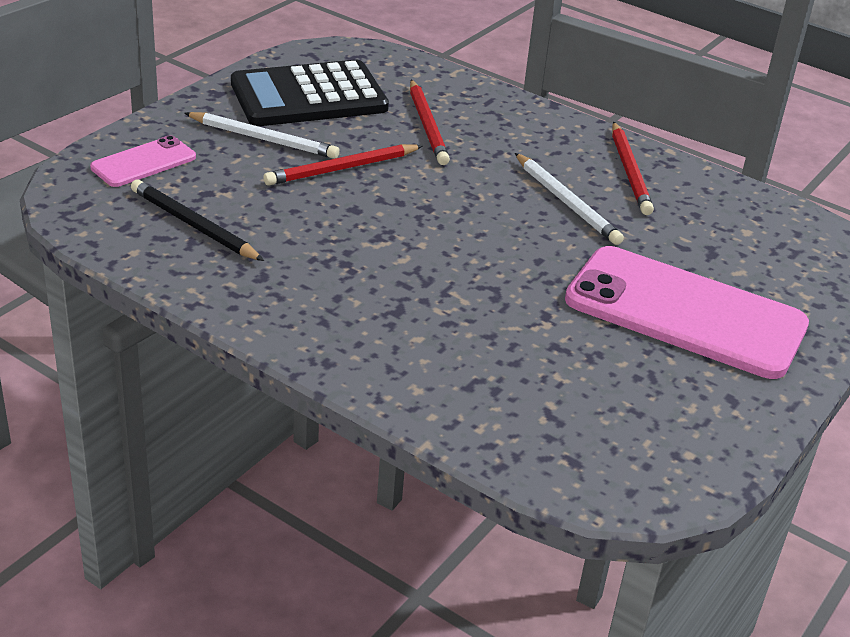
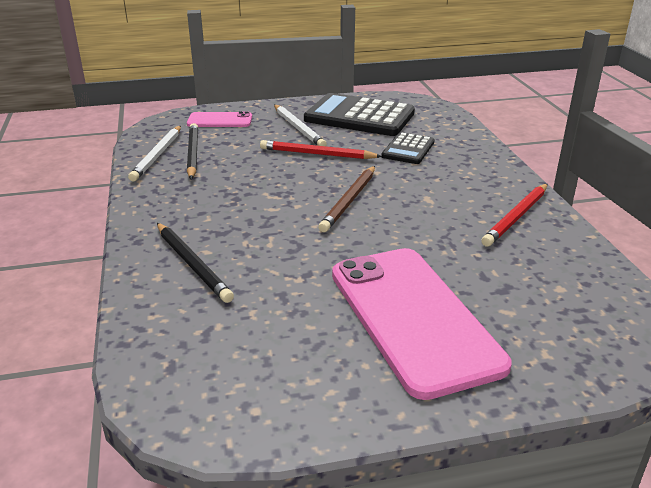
camera: 45 degrees right, 5 degrees down
red pencil [410,79,450,165] -> black calculator [382,132,435,164]
white pencil [515,153,624,245] -> white pencil moved to [128,126,181,181]
none -> black pencil [157,223,234,303]
none -> brown pencil [318,166,375,232]

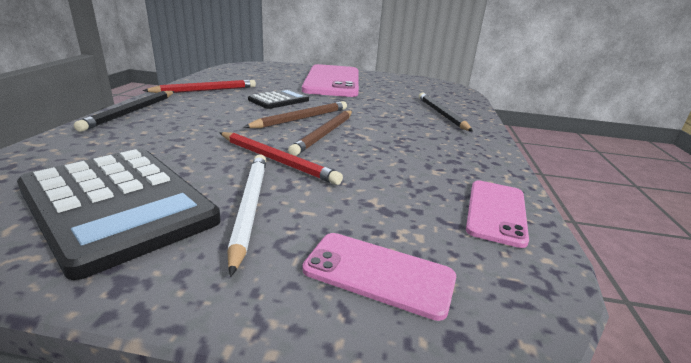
camera: 160 degrees left, 5 degrees down
white pencil [128,126,181,181] -> pink phone [466,180,529,248]
black pencil [187,123,198,179] -> black pencil moved to [74,91,175,132]
black calculator [382,132,435,164] -> black calculator moved to [248,89,309,109]
none -> brown pencil [288,110,352,156]

